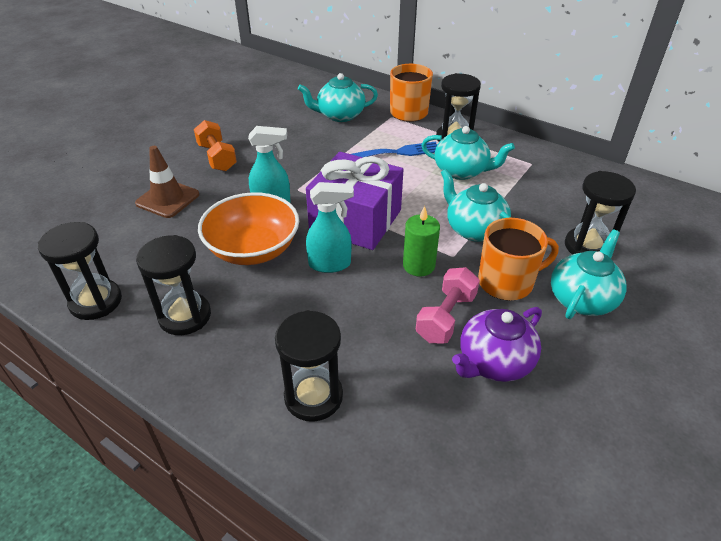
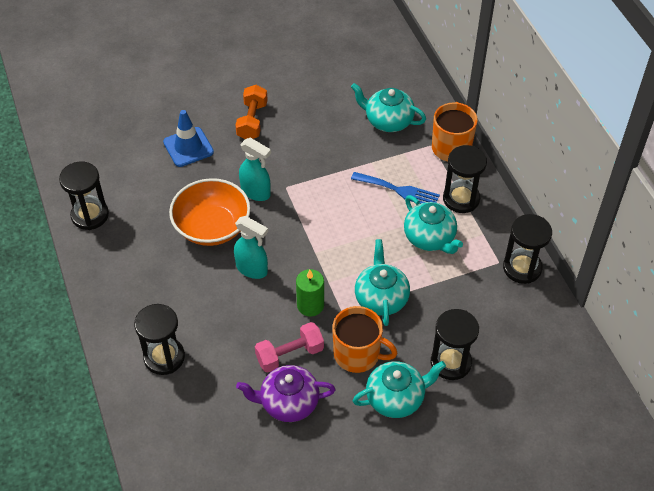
camera: 35 degrees right, 10 degrees up
brown traffic cone [135,146,199,218] -> blue traffic cone [163,110,214,167]
black hourglass [136,235,211,335] -> black hourglass moved to [503,214,552,284]
purple gift [306,152,404,250] -> none

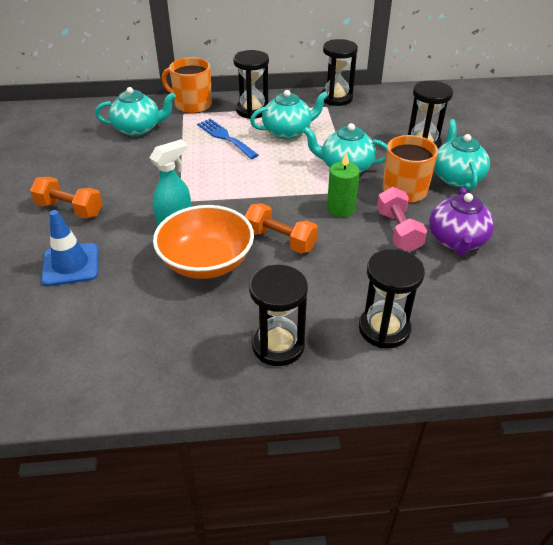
camera: 75 degrees left, 10 degrees down
black hourglass [59,162,109,230] -> black hourglass moved to [249,265,308,366]
turquoise spray bottle [234,216,268,279] -> orange dumbbell [244,203,318,254]
turquoise teapot [351,83,426,132] -> turquoise teapot turned 135 degrees counterclockwise [95,87,176,136]
blue fork [351,172,440,204] -> blue fork turned 75 degrees counterclockwise [197,119,258,159]

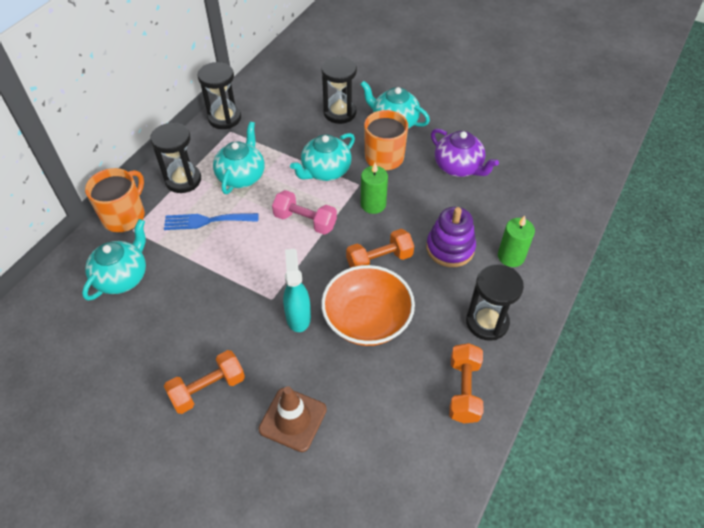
camera: 55 degrees left, 10 degrees up
blue traffic cone [41,210,98,286] -> brown traffic cone [259,386,327,452]
orange mug [162,57,212,113] -> orange mug turned 150 degrees clockwise [85,168,145,232]
black hourglass [359,249,425,349] -> green candle [498,216,535,267]
pink dumbbell [377,187,427,252] -> pink dumbbell moved to [272,190,337,235]
none -> purple stacking toy [426,207,476,267]
none -> orange dumbbell [449,343,483,423]

